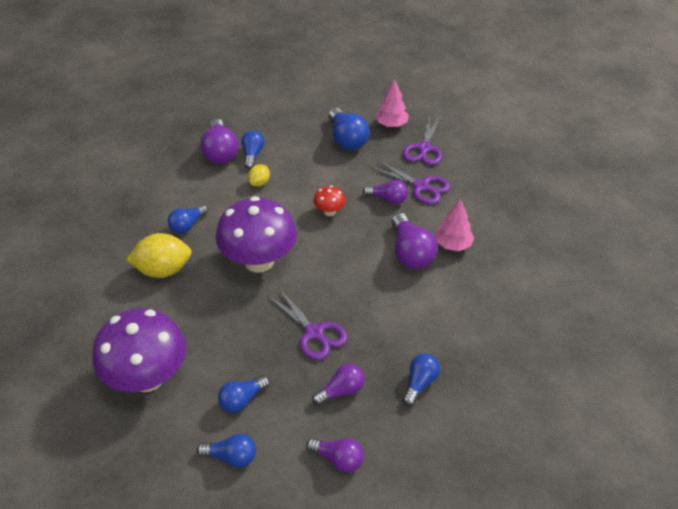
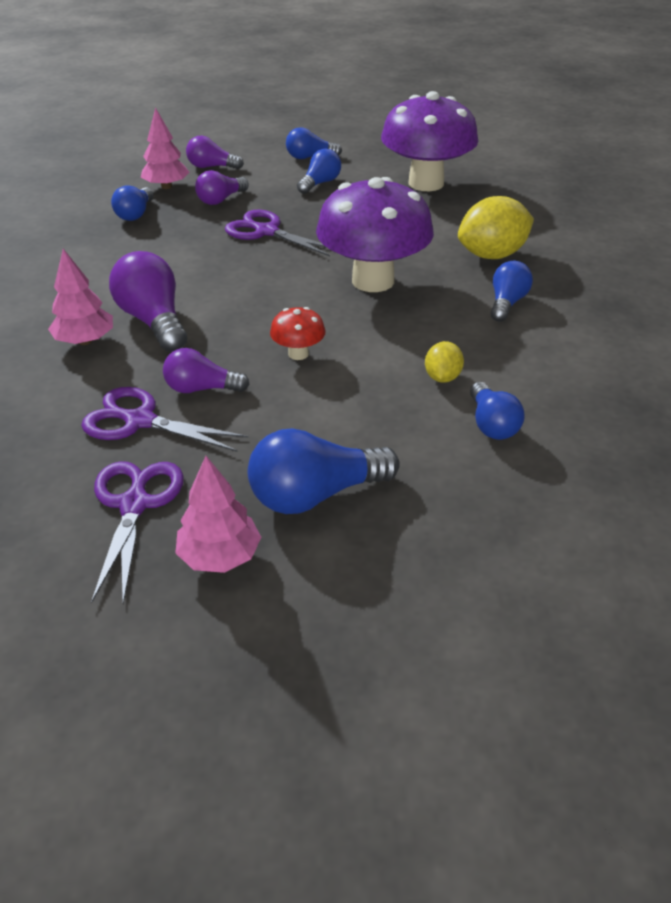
camera: 165 degrees right, 5 degrees down
purple light bulb [201,119,238,164] -> none
blue light bulb [329,108,370,150] -> blue light bulb turned 75 degrees counterclockwise [248,428,400,514]
none -> pink tree [141,107,189,189]

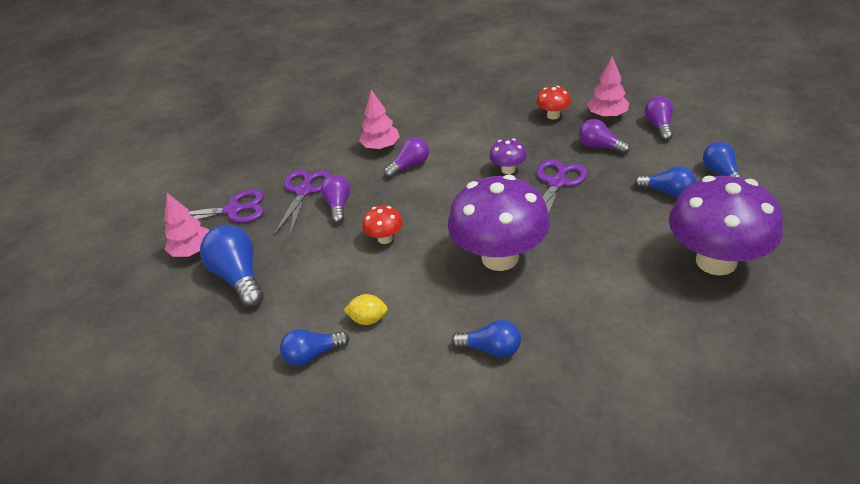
camera: 85 degrees right, 0 degrees up
purple light bulb [109,251,187,352] -> purple light bulb [384,137,429,178], size x0.62
blue light bulb [111,185,154,221] -> red mushroom [536,86,571,119]
yellow lemon [458,196,534,259] -> none
none -> purple mushroom [489,138,527,174]

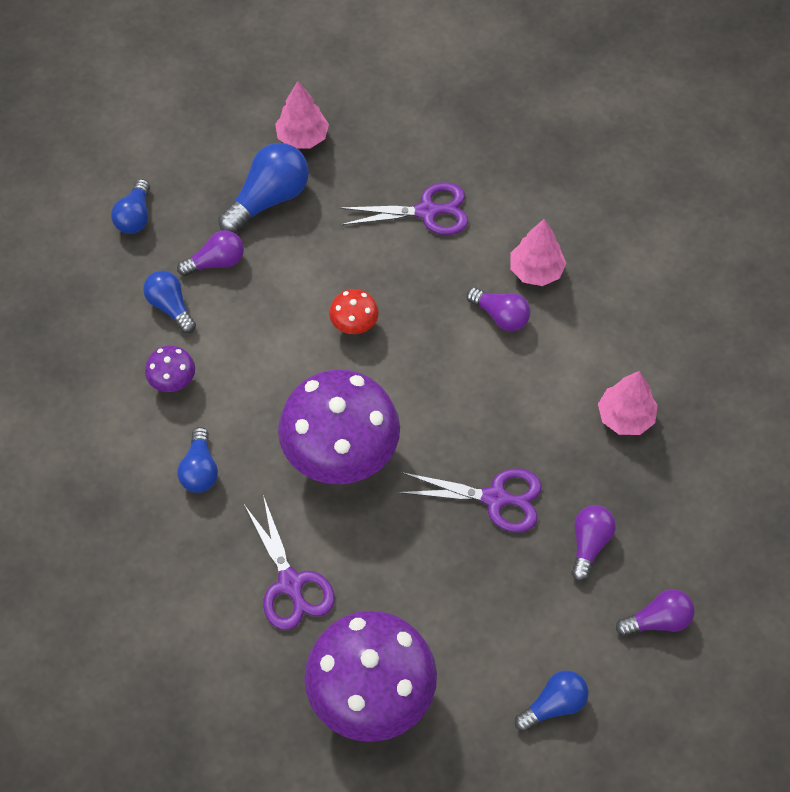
camera: 70 degrees right, 20 degrees up
purple scissors [162,189,264,227] -> purple scissors moved to [243,495,335,630]
purple light bulb [321,175,350,224] -> purple light bulb moved to [177,230,244,276]
yellow lemon [344,294,388,325] -> none
purple mushroom [489,138,527,174] -> purple mushroom moved to [145,346,195,392]
red mushroom [536,86,571,119] -> none
pink tree [587,56,629,118] -> pink tree moved to [598,371,658,435]
blue light bulb [635,166,696,197] -> blue light bulb moved to [111,179,150,234]

